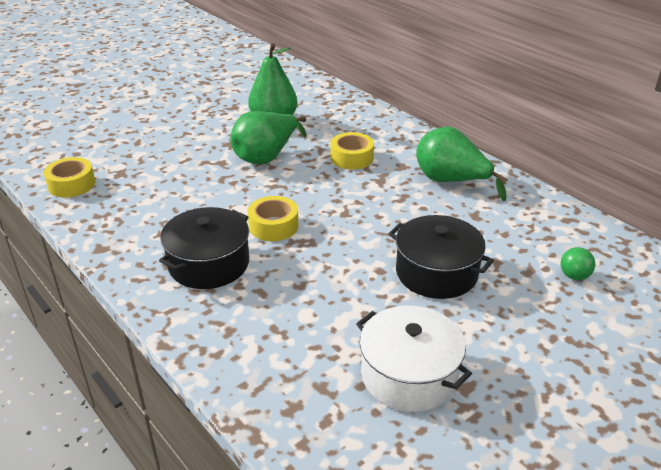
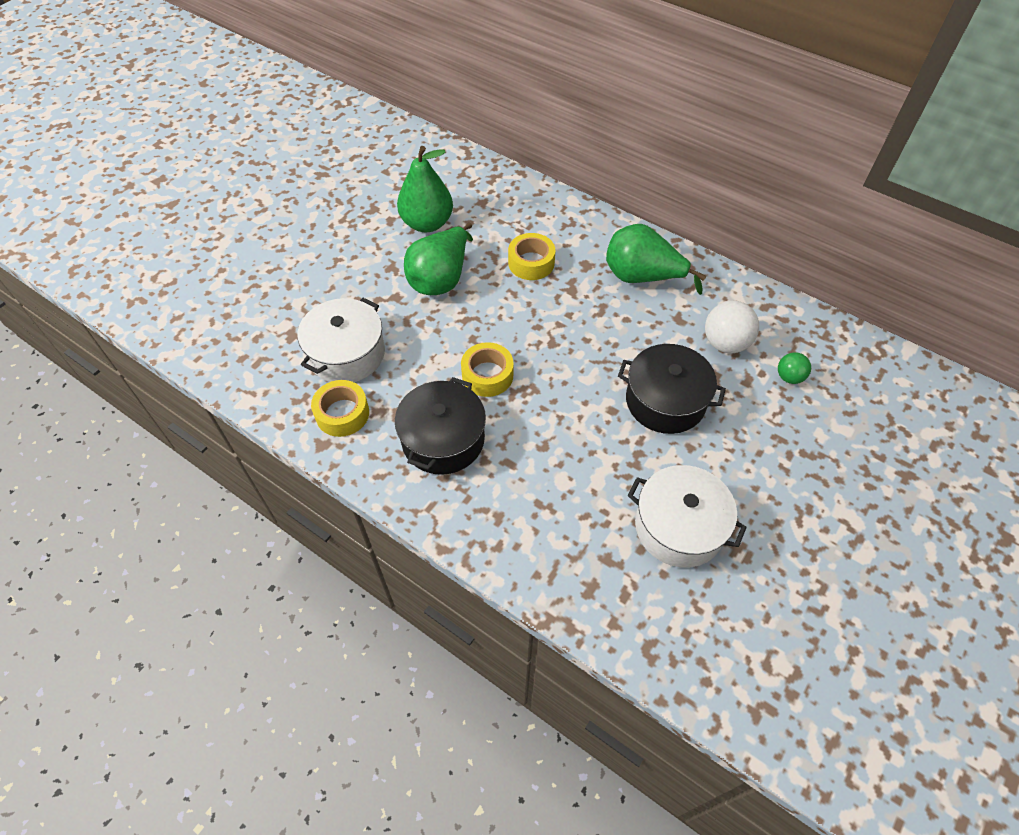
camera: 15 degrees left, 20 degrees up
yellow tape [44,157,95,198] -> yellow tape moved to [311,380,369,437]
none -> white pot [298,298,385,382]
none -> white ball [705,301,759,353]

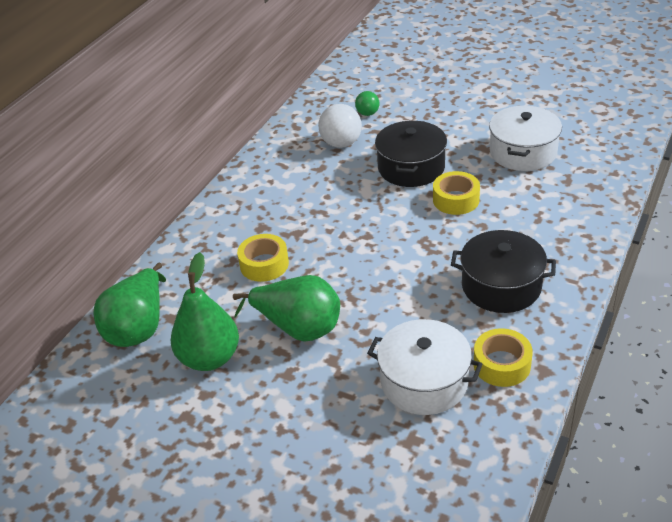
camera: 95 degrees left, 15 degrees down
yellow tape [461,342,514,397] -> yellow tape moved to [433,171,480,215]
green pear [606,224,706,295] -> green pear moved to [94,263,166,347]

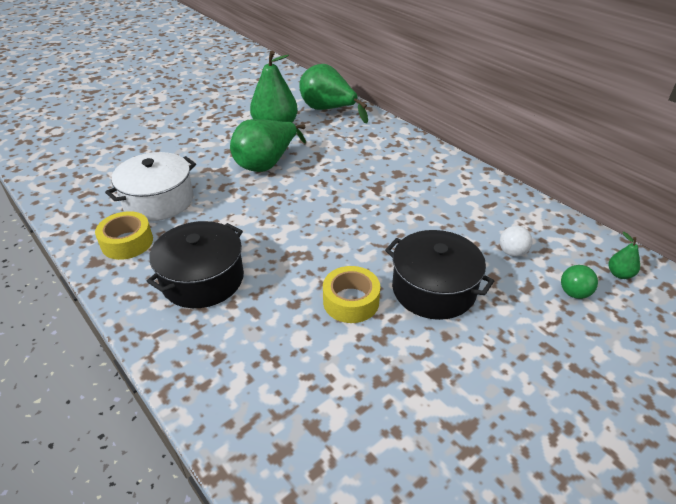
camera: 110 degrees right, 0 degrees up
yellow tape [237,234,289,282] -> none
white ball [318,104,362,148] -> white ball [500,226,532,257], size x0.59
white pot [489,106,562,171] -> none
none -> green pear [609,232,640,279]

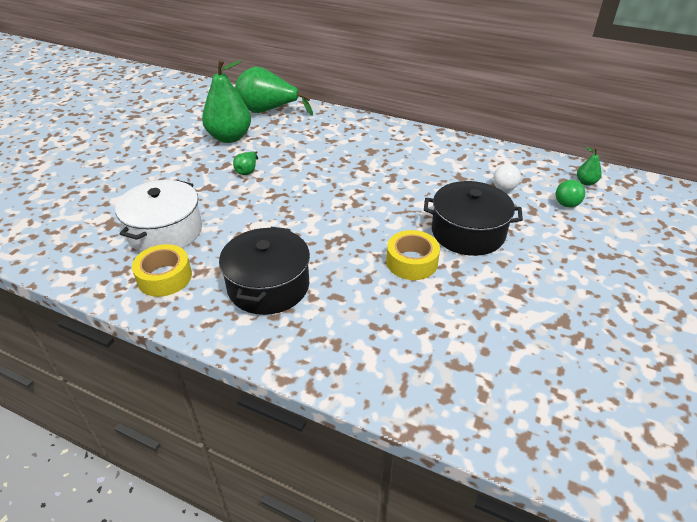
camera: 25 degrees left, 0 degrees up
green pear [230,119,306,172] -> green pear [233,151,258,175], size x0.43

